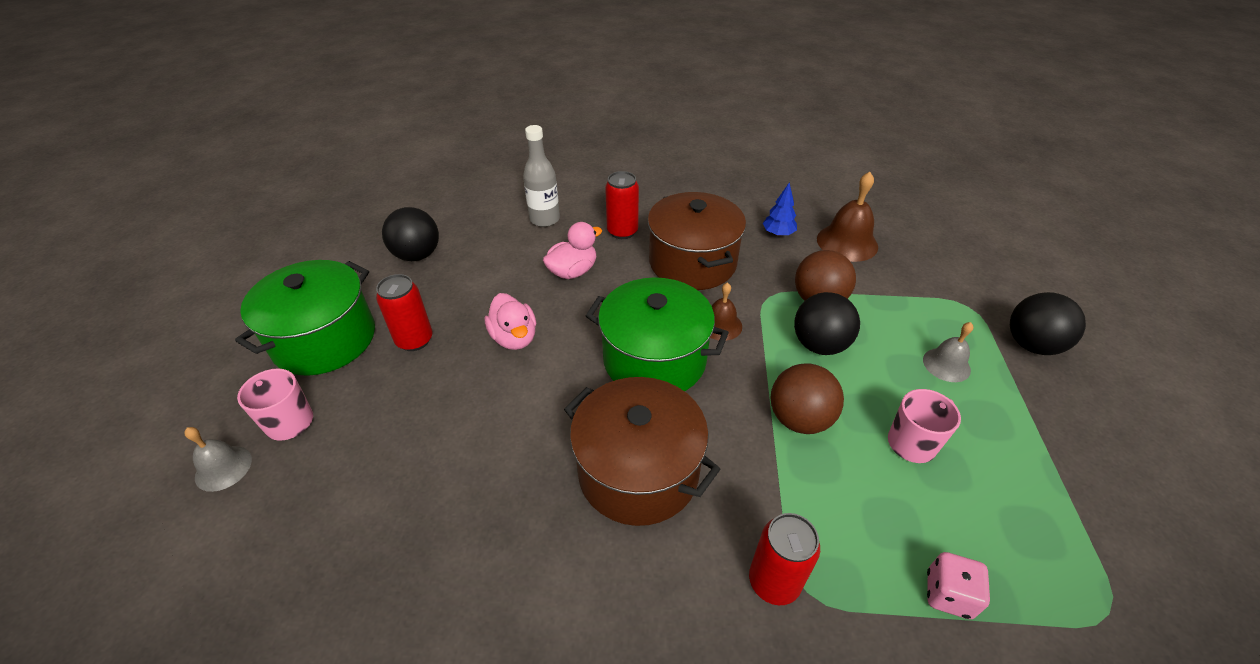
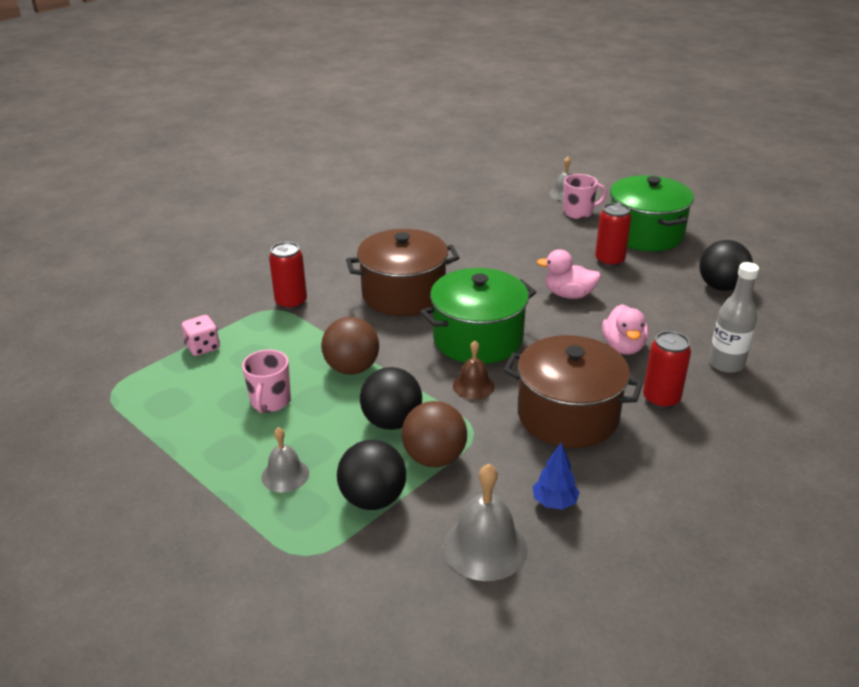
camera: 130 degrees right, 10 degrees down
brown bell [817,172,878,262] -> grey bell [443,464,528,581]
black ball [1010,292,1086,355] -> black ball moved to [337,440,406,510]

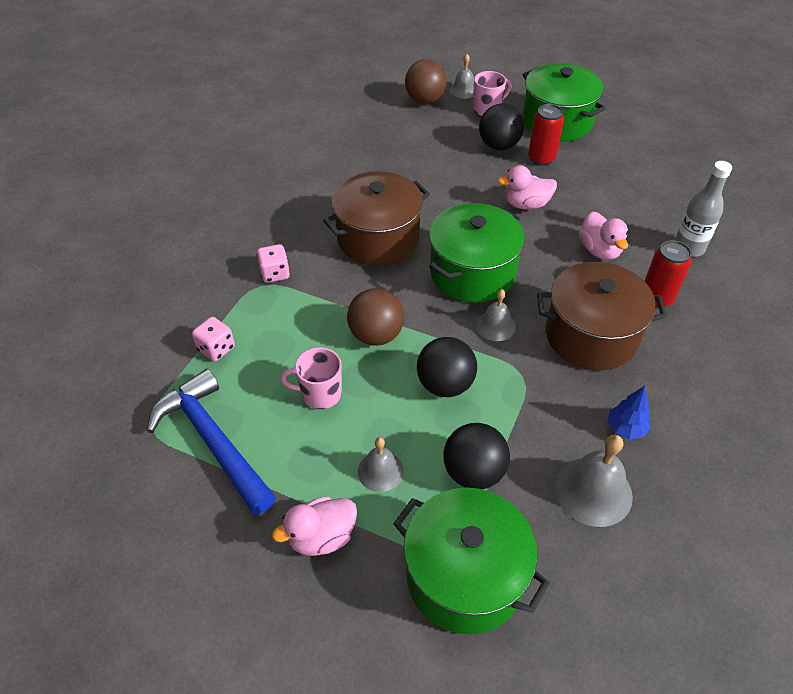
camera: 20 degrees left, 15 degrees up
pink mug [242,350,291,413] -> pink mug turned 105 degrees clockwise [280,347,342,409]
red can [269,242,307,310] -> pink dice [256,244,290,283]
brown ball [402,401,467,467] -> brown ball moved to [405,59,447,104]
brown bell [453,341,495,400] -> grey bell [476,289,516,341]
black ball [699,240,753,291] -> black ball moved to [479,104,524,150]
none -> blue hammer [147,369,276,515]
none -> pink duck [272,496,357,556]
none -> green pot [393,488,550,635]

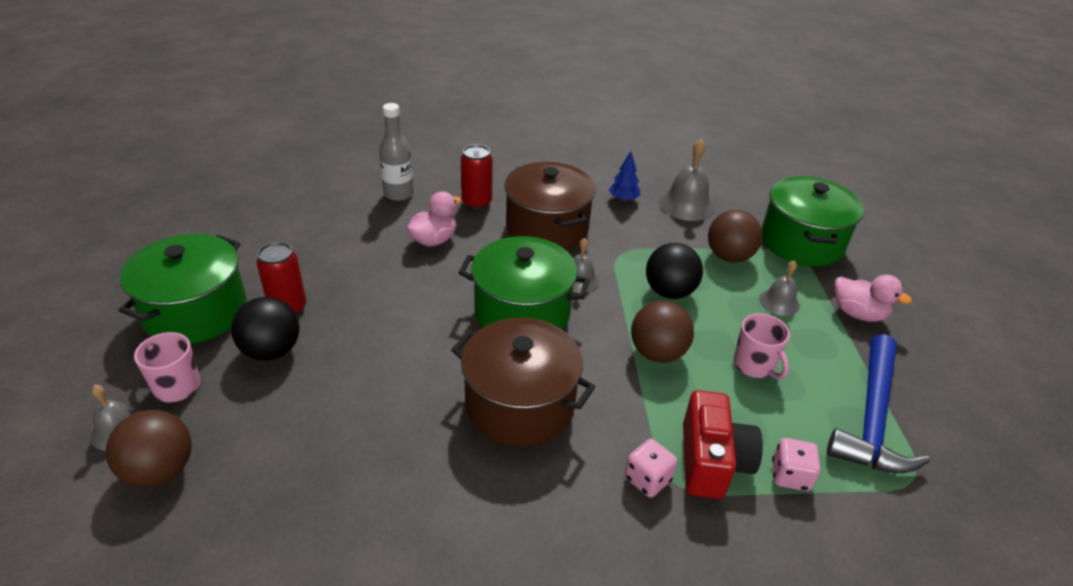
camera: 120 degrees left, 10 degrees down
black ball [443,423,510,489] -> brown ball [708,210,762,263]
pink duck [497,165,557,210] -> none
none -> red camera [683,390,763,499]

